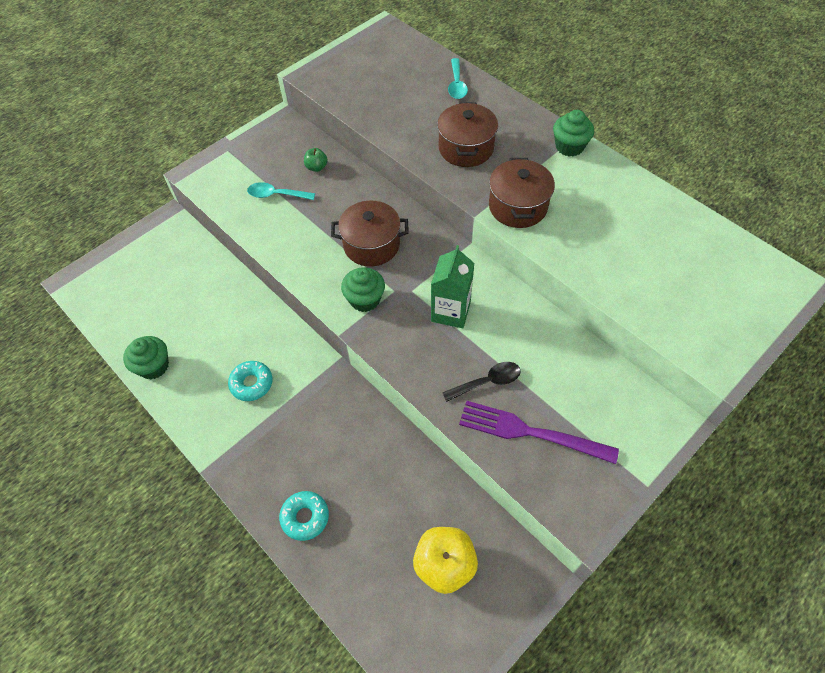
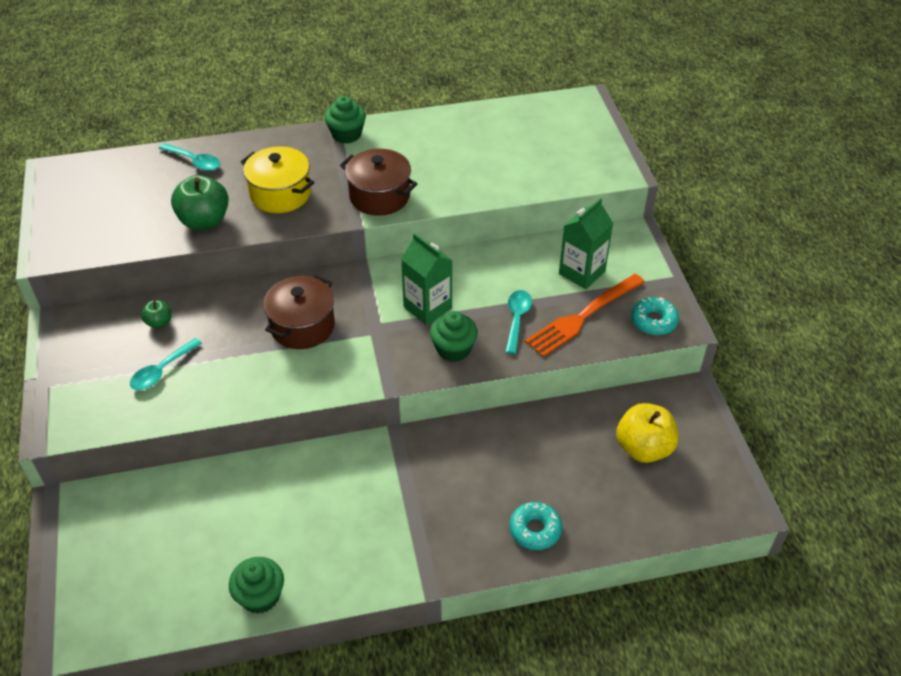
camera: 60 degrees left, 10 degrees down
turquoise donut [228,361,273,401] -> turquoise donut moved to [631,297,679,335]
green cupcake [341,268,385,312] -> green cupcake moved to [430,311,478,362]
brown pot [437,102,498,167] -> yellow pot [241,146,315,213]
black spoon [442,362,521,402] -> turquoise spoon [505,290,532,354]
purple fork [459,401,619,464] -> orange fork [525,274,645,357]
none -> green apple [171,175,229,230]
none -> green carton [559,198,613,289]

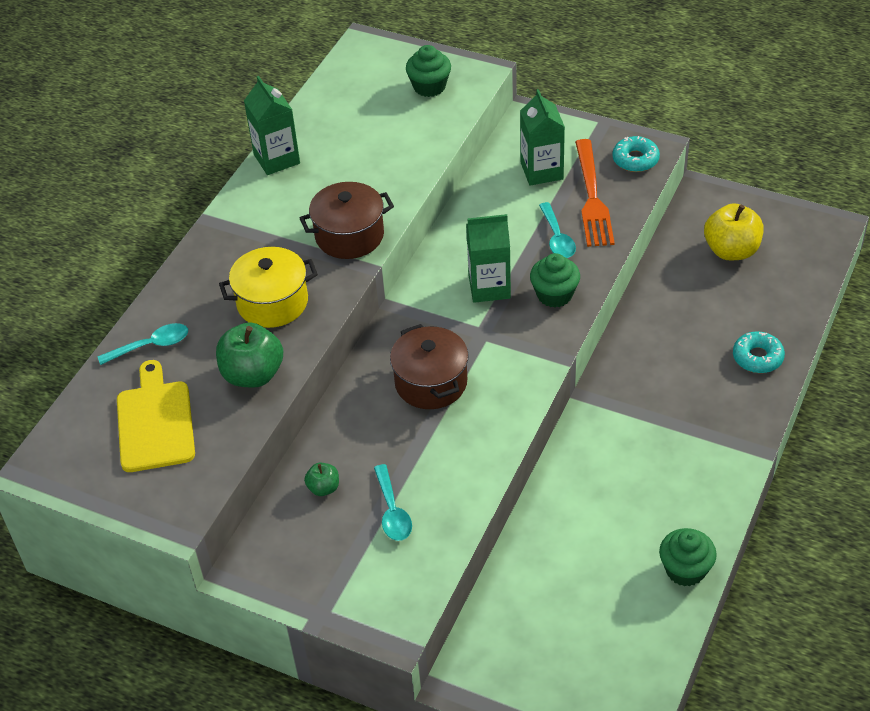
camera: 50 degrees left, 0 degrees up
green cupcake [324,96,366,143] -> green cupcake moved to [406,45,451,97]
turquoise spoon [505,290,532,354] -> turquoise spoon turned 150 degrees counterclockwise [539,202,576,258]
none -> yellow cutting board [117,360,195,472]
none -> green carton [244,76,300,175]

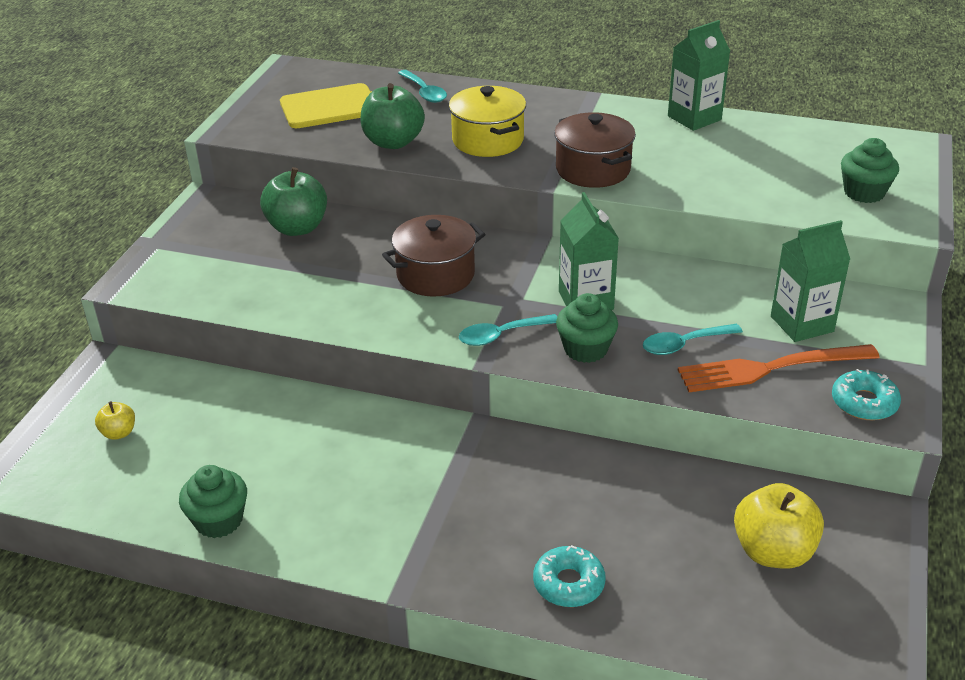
camera: 80 degrees right, 10 degrees down
green apple [304,463,339,496] -> green apple [260,167,327,236], size x1.97
turquoise spoon [374,464,412,541] -> turquoise spoon moved to [459,314,558,346]
none -> yellow apple [95,401,135,440]

